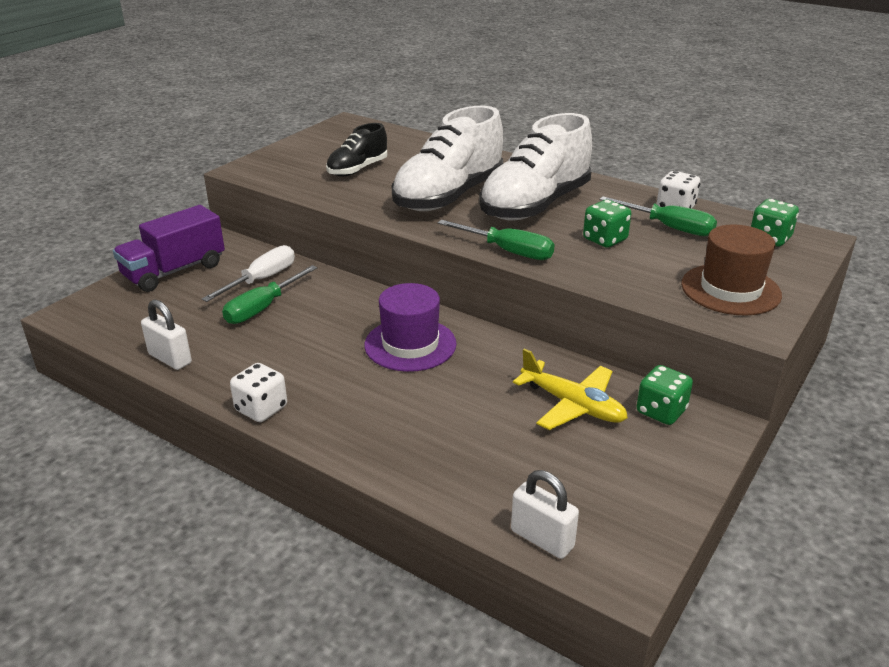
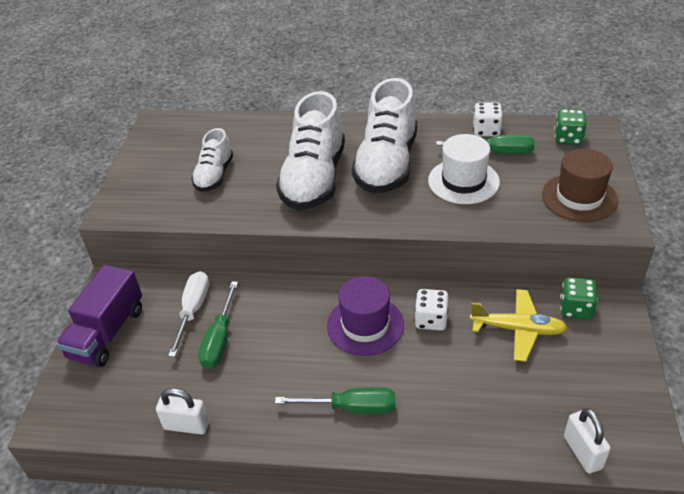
camera: 25 degrees left, 10 degrees up
white dice [230,363,287,422] -> white dice moved to [414,289,448,331]
black shoe [326,123,387,176] -> white shoe [191,128,233,192]
green screwdriver [438,220,555,260] -> green screwdriver moved to [275,387,395,414]
white padlock [511,470,579,559] -> white padlock turned 60 degrees clockwise [564,408,611,473]
green dice [583,200,631,248] -> white hat [428,134,500,204]

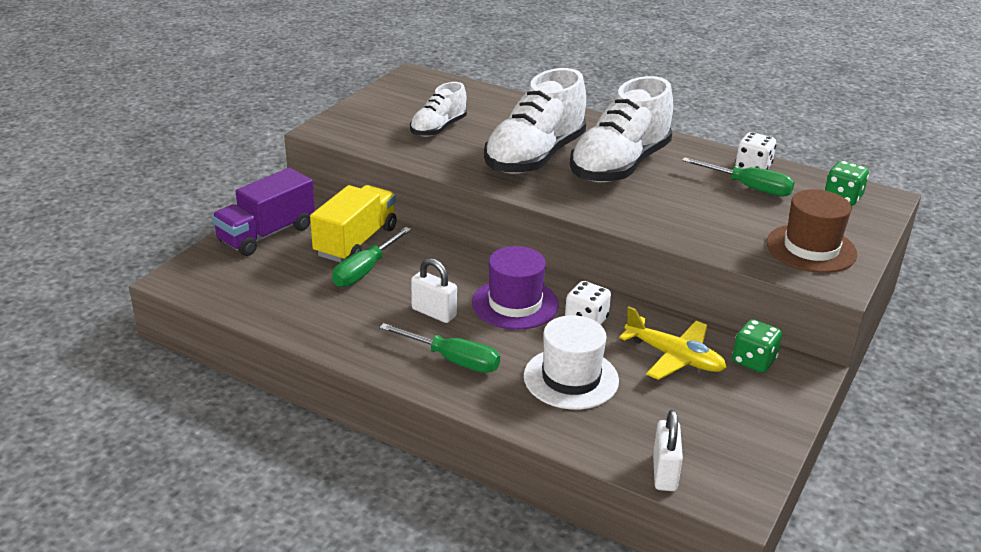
camera: 20 degrees right, 10 degrees down
white padlock [156,388,209,435] -> white padlock moved to [411,258,457,323]
white screwdriver [168,271,209,357] -> yellow truck [310,185,397,262]
white hat [428,134,500,204] -> white hat moved to [524,315,619,410]

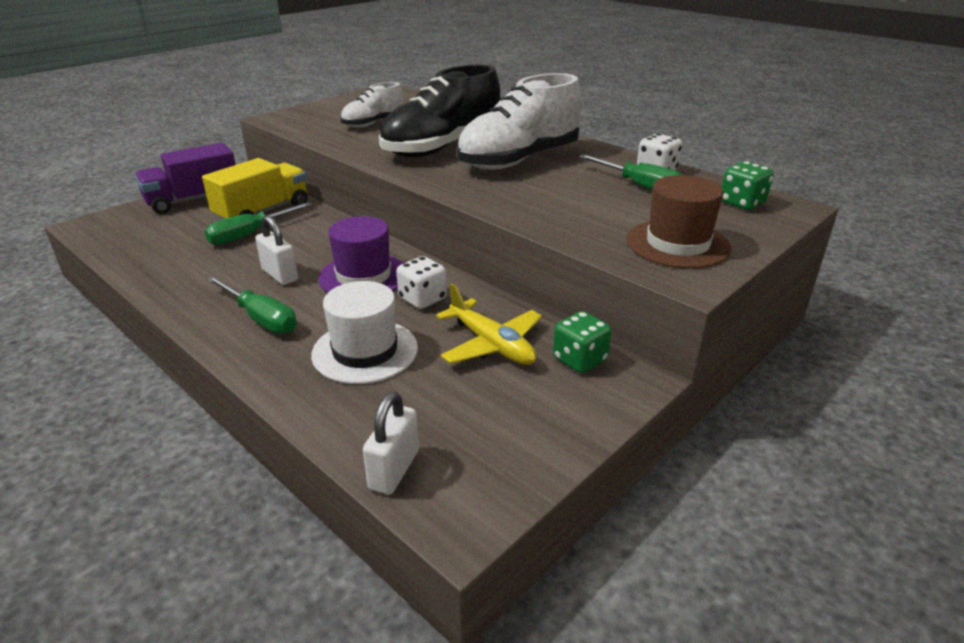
camera: 15 degrees right, 0 degrees up
white shoe [484,68,586,174] -> black shoe [379,65,501,157]

